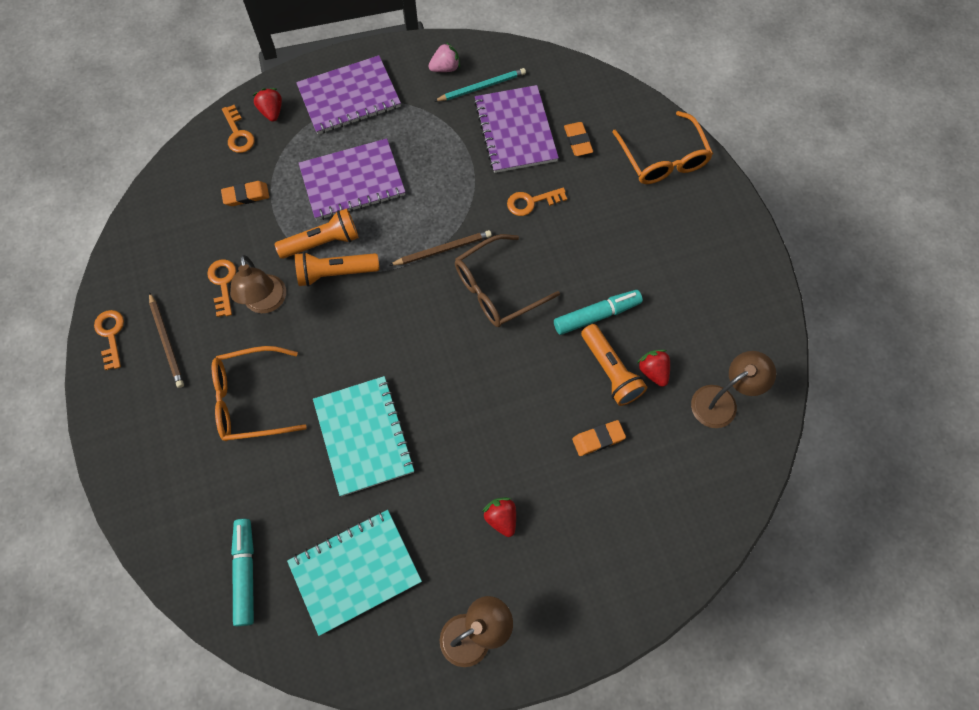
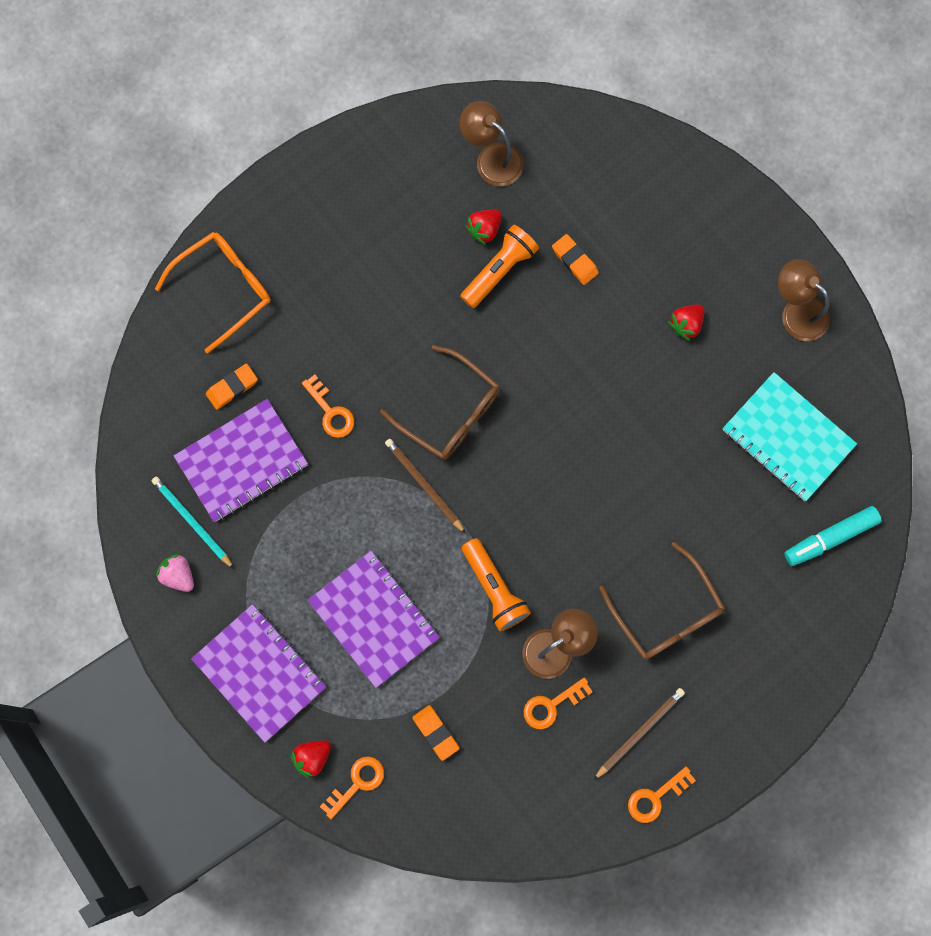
camera: 110 degrees left, 10 degrees up
orange glasses [212,346,307,441] -> brown glasses [599,542,725,660]
orange flashlight [275,209,359,259] -> none
turquoise notebook [313,376,415,496] -> none
turquoise marker [554,290,643,335] -> none

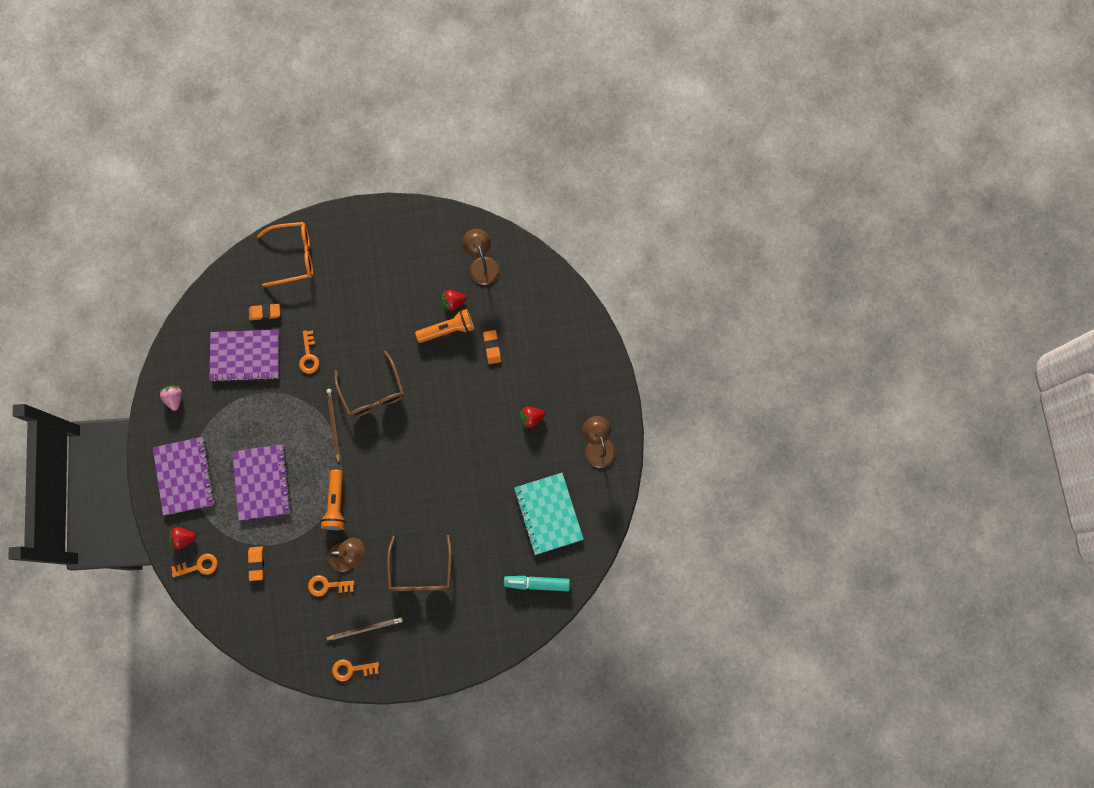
camera: 30 degrees right, 0 degrees up
turquoise pencil [152,477,234,569] -> none

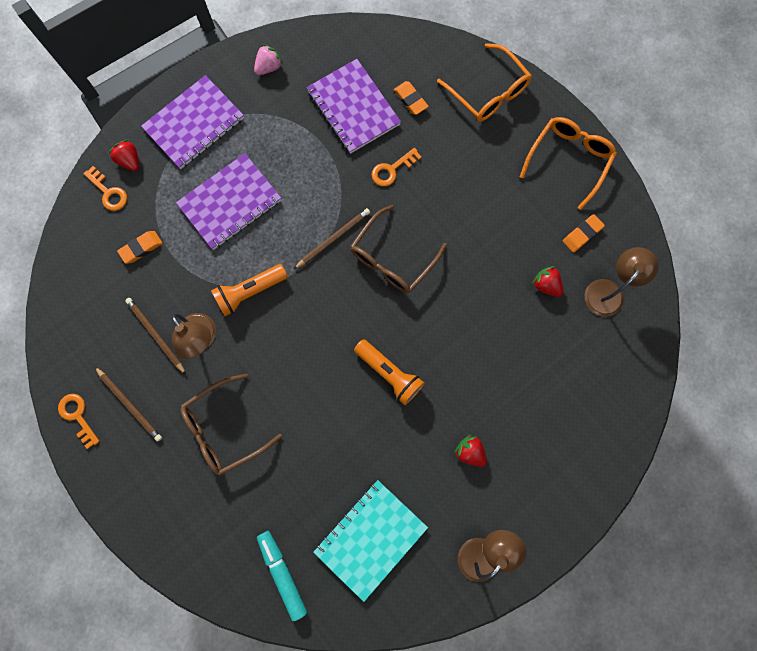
camera: 60 degrees right, 0 degrees up
orange key [308,575,355,597] -> brown pencil [125,298,186,375]
orange flashlight [415,309,474,343] -> orange flashlight moved to [354,339,424,405]
orange eraser [483,330,501,364] -> orange eraser moved to [563,214,605,253]
none -> orange glasses [520,117,617,210]

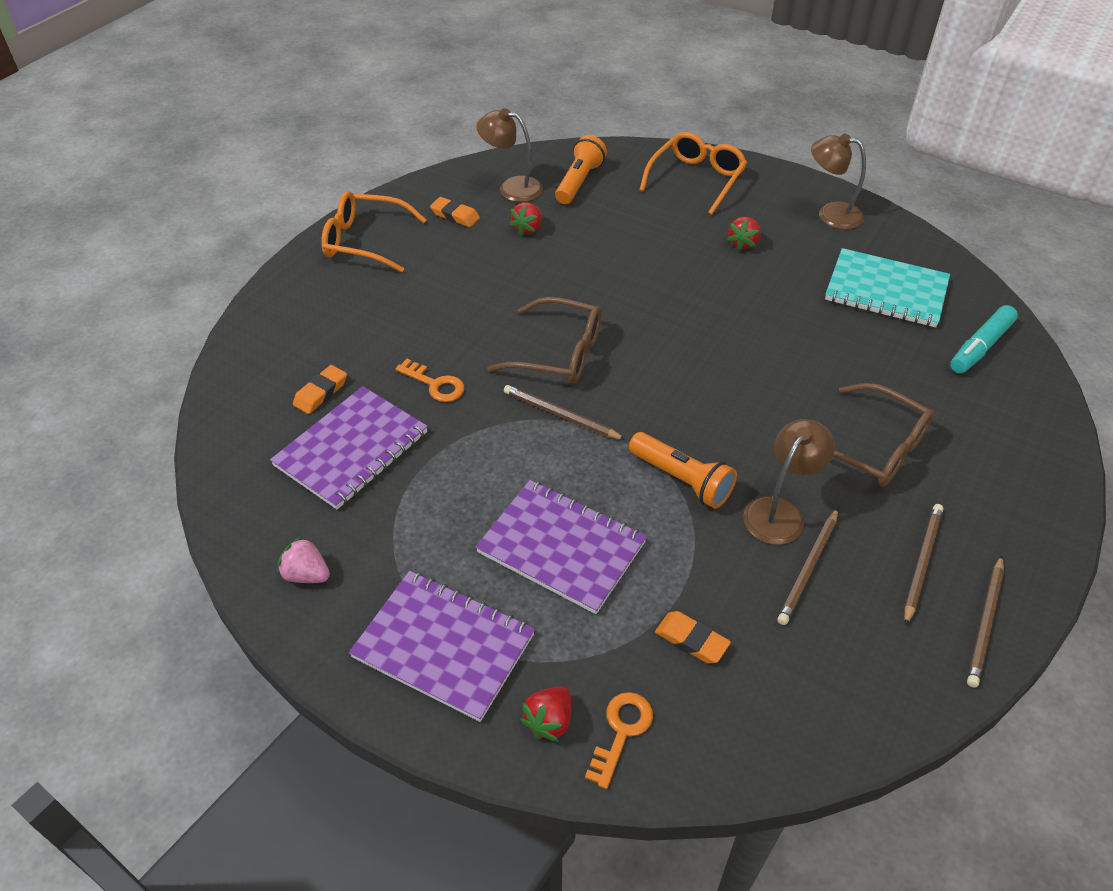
camera: 110 degrees left, 30 degrees down
orange key [58,394,100,449] -> brown pencil [967,556,1004,687]
orange flashlight [354,339,424,405] -> orange flashlight moved to [555,135,607,204]
orange glasses [437,43,532,122] -> orange glasses moved to [639,132,747,215]

